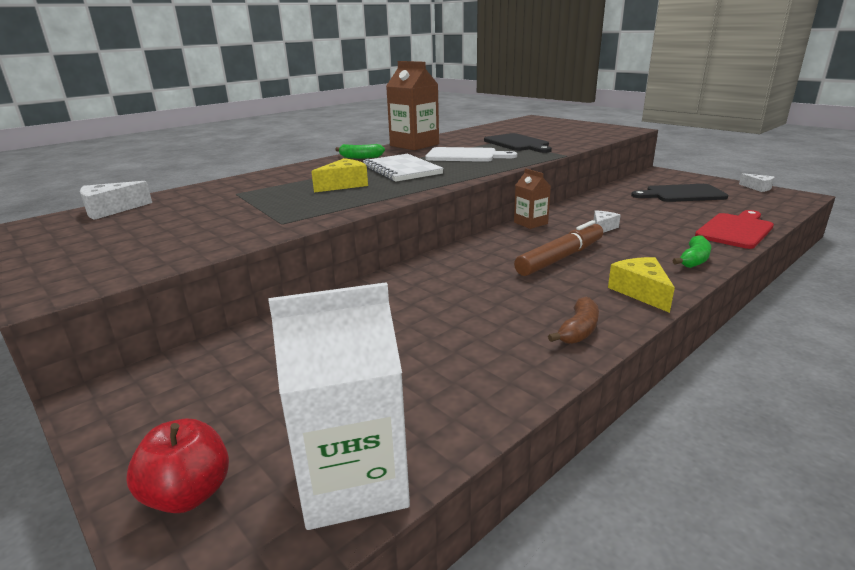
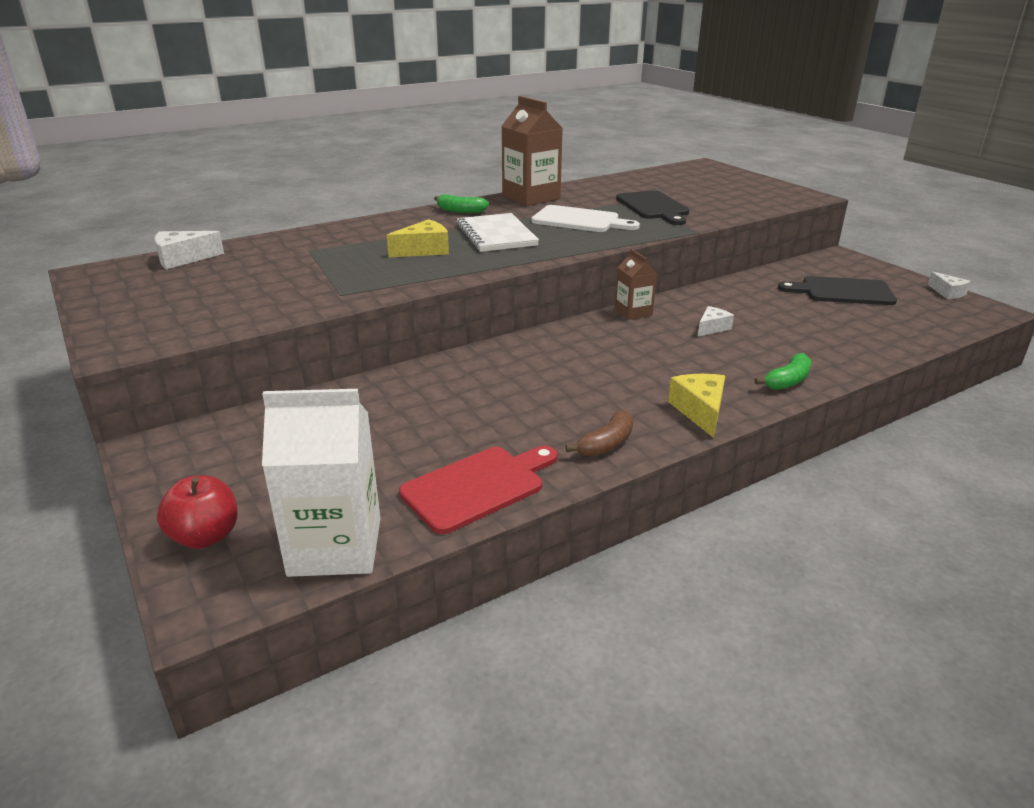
camera: 10 degrees right, 5 degrees up
brown marker [514,220,603,276] -> none
red cutting board [695,210,774,249] -> red cutting board moved to [399,446,558,534]

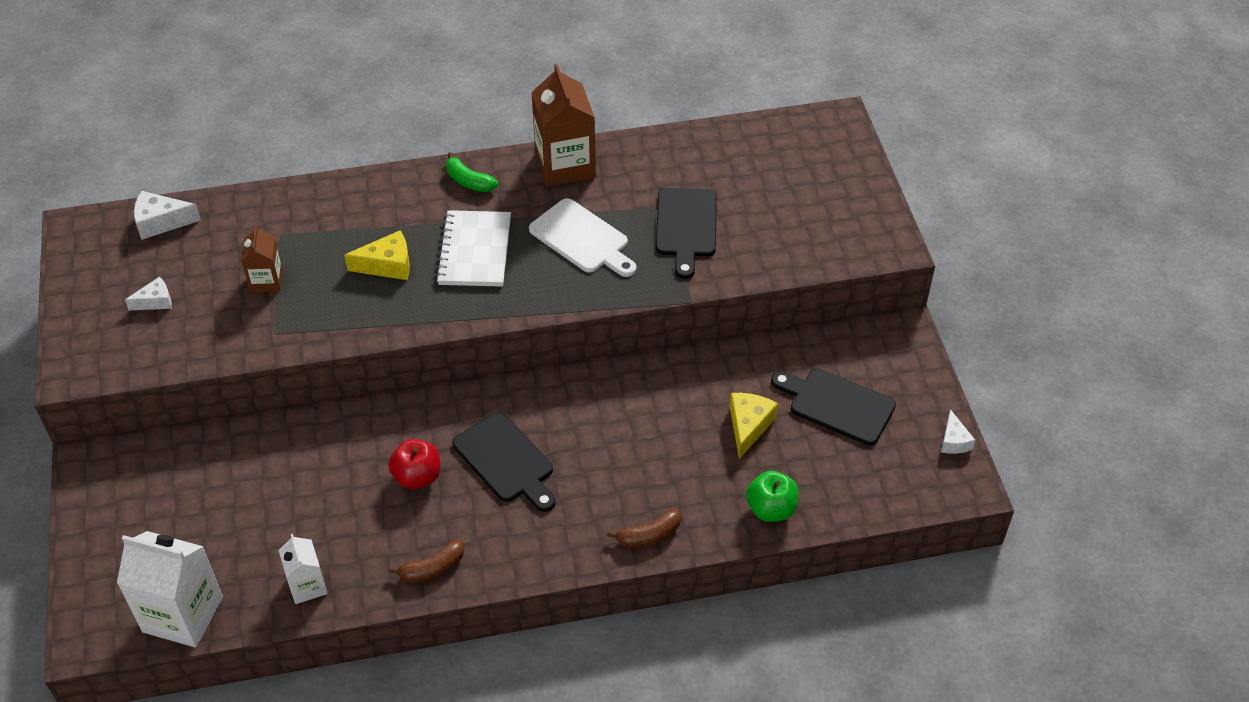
camera: 20 degrees right, 20 degrees up
red apple [157,475,237,549] -> red apple moved to [388,439,440,489]
red cutting board [399,446,558,534] -> white carton [279,534,328,604]
brown carton [615,249,657,320] -> brown carton moved to [241,225,283,292]
yellow cheese [668,374,725,438] -> yellow cheese moved to [730,393,778,459]
white cheese [698,306,734,336] -> white cheese moved to [125,277,172,311]
green banana [755,353,811,390] -> brown banana [607,508,681,548]
none -> black cutting board [452,412,556,512]
none -> green apple [746,471,799,522]

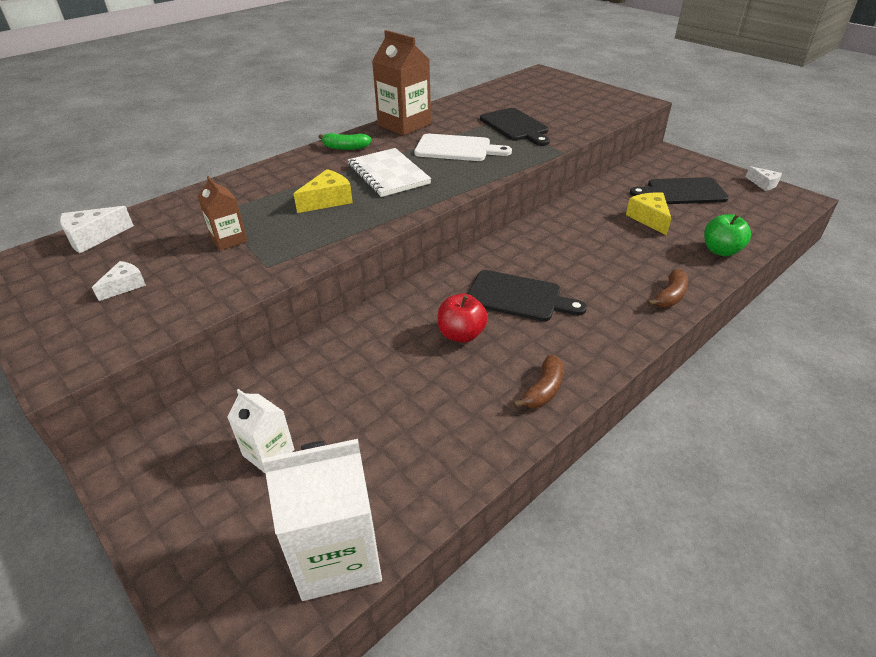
camera: 30 degrees left, 10 degrees down
white carton [279,534,328,604] -> white carton moved to [227,389,295,474]

